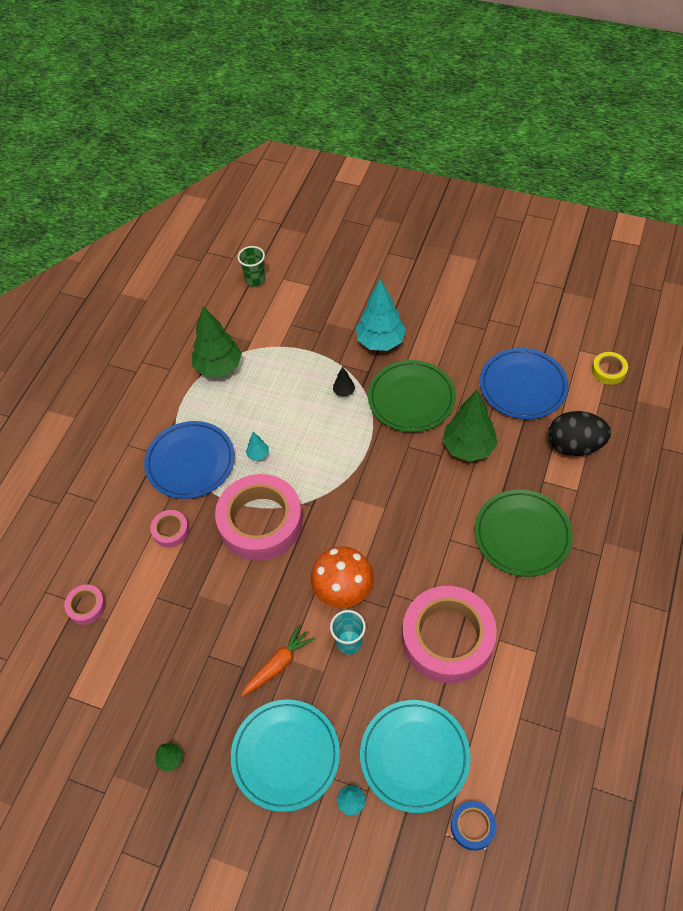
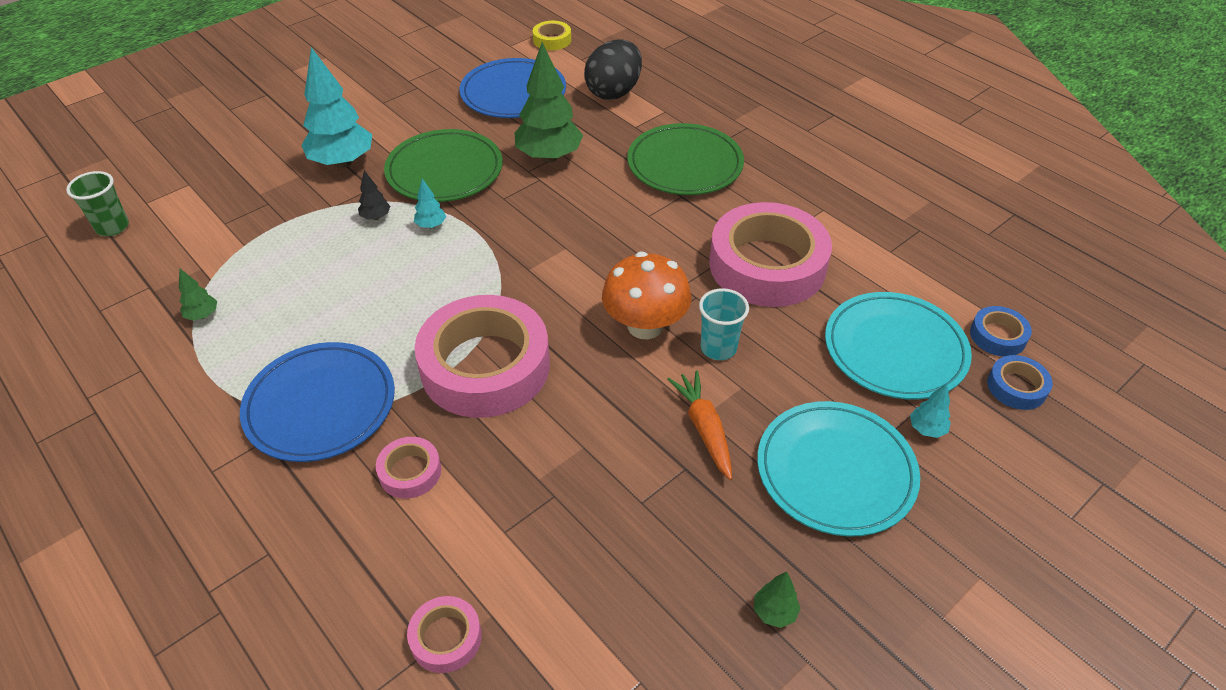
camera: 65 degrees left, 10 degrees down
green tree [192,306,242,377] -> green tree [179,269,217,321], size x0.43
turquoise tree [246,432,269,461] -> turquoise tree moved to [414,178,446,228]
none -> blue tape [987,355,1053,410]

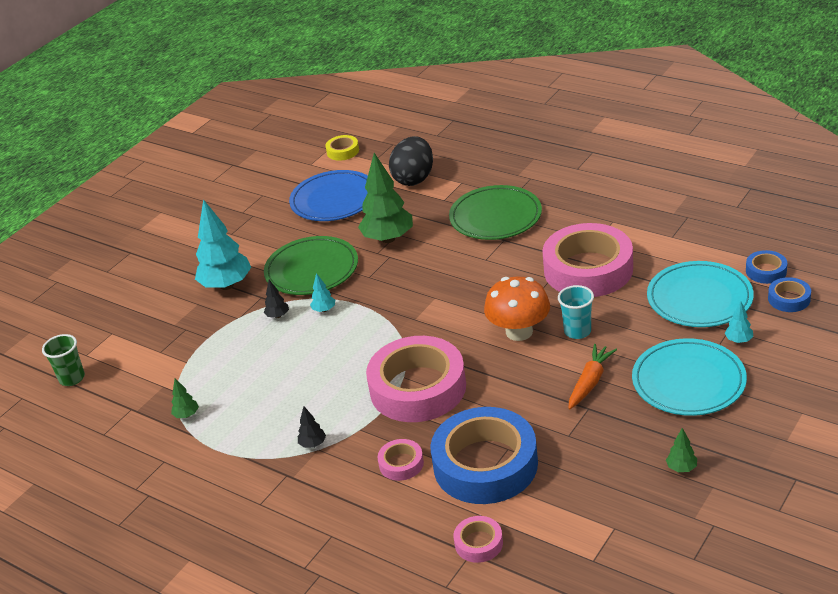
camera: 10 degrees left, 10 degrees down
blue plate [240,342,395,462] -> black tree [298,406,326,448]
orange carrot [667,370,732,480] -> orange carrot turned 60 degrees clockwise [569,344,617,409]
none -> blue tape [430,407,538,504]

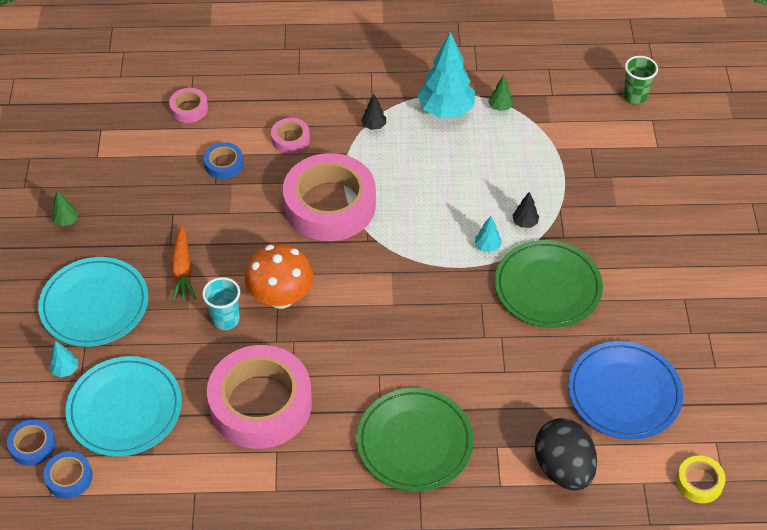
camera: 140 degrees right, 15 degrees up
turquoise tree [195,199,251,290] -> turquoise tree moved to [417,32,475,118]
green tree [358,153,413,243] -> none
blue tape [430,407,538,504] -> blue tape [204,142,244,179], size x0.43

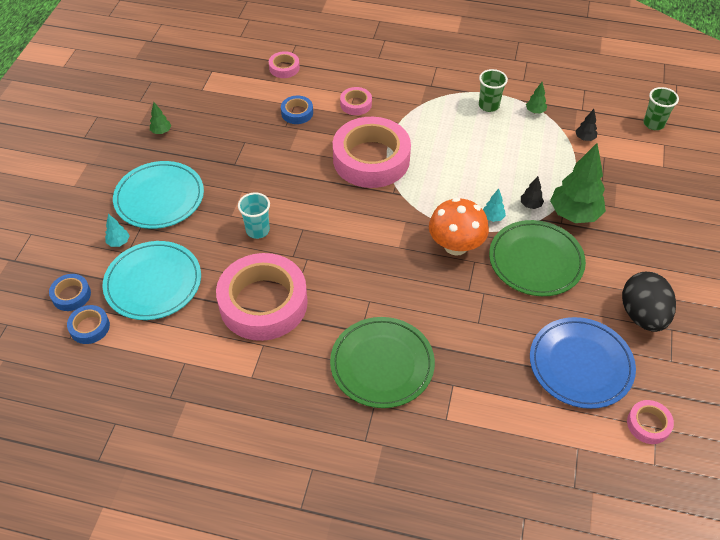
camera: 15 degrees right, 0 degrees up
orange carrot [171,225,196,302] -> none
orange mushroom [245,244,314,309] -> orange mushroom moved to [429,197,489,256]
black tree [361,94,386,130] -> black tree moved to [575,109,597,141]
turquoise tree [417,32,475,118] -> green cup [479,69,508,112]
black egg [535,418,597,491] -> black egg moved to [622,272,676,332]
yellow tape [676,455,726,503] -> none
none -> green tree [550,143,606,223]
none -> pink tape [627,400,674,444]

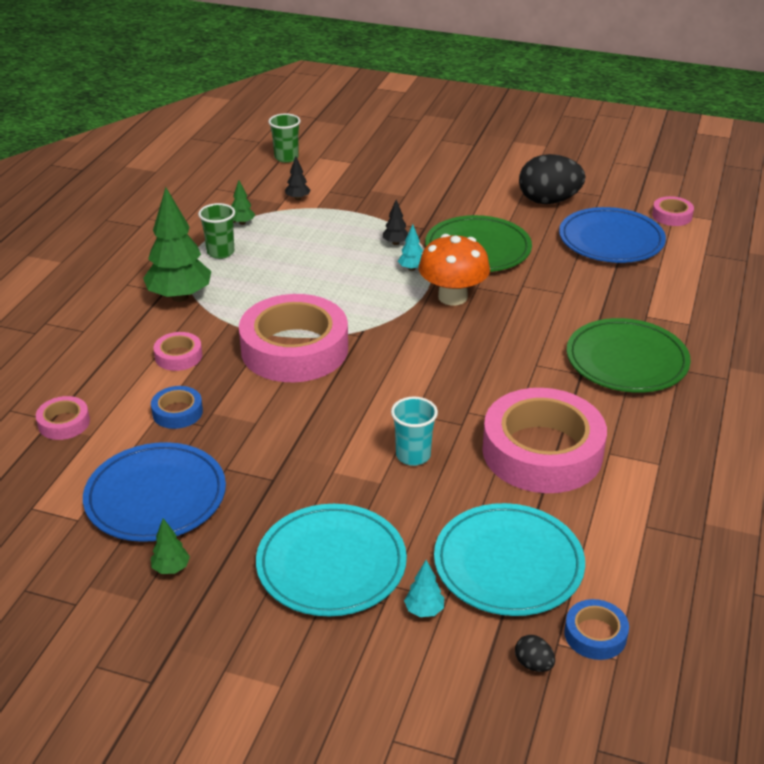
camera: 85 degrees left, 15 degrees down
blue tape [49,274,91,311] -> black egg [515,635,555,672]
green tree [550,143,606,223] -> green tree moved to [143,187,211,302]
none -> blue plate [83,442,226,542]

